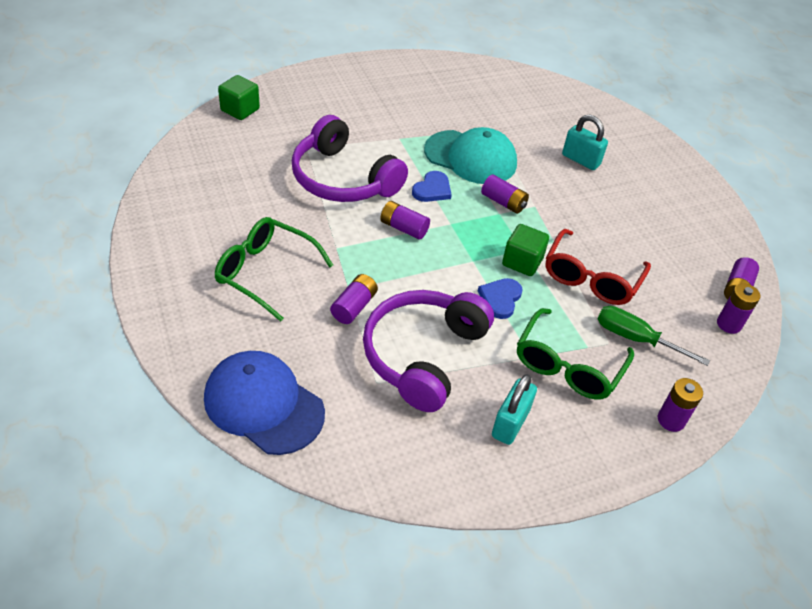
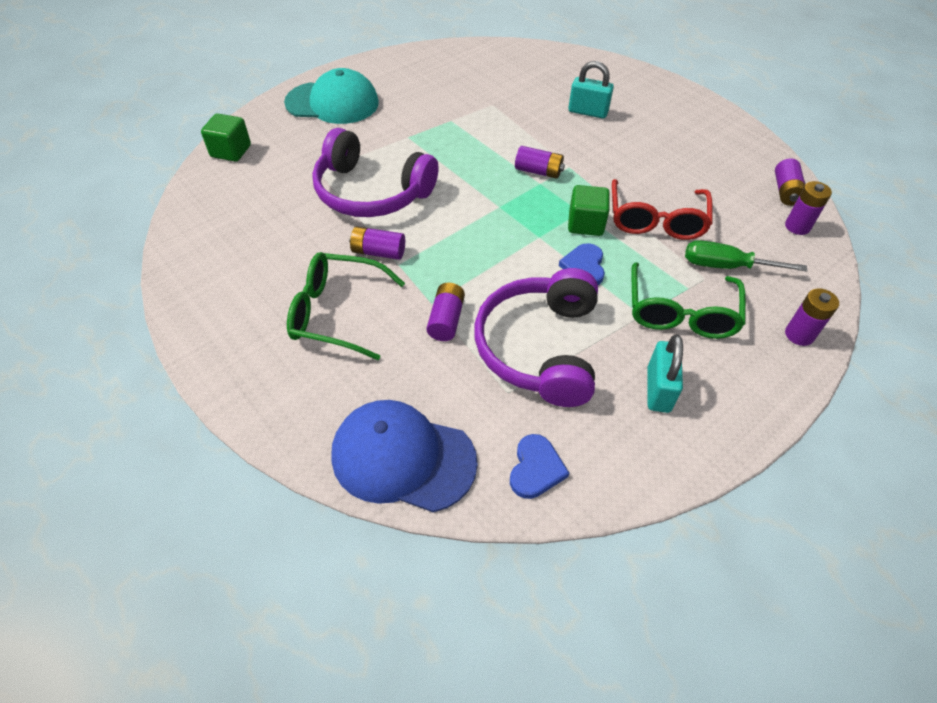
camera: 15 degrees left, 5 degrees up
purple battery [380,201,430,240] -> purple battery moved to [349,226,405,260]
blue heart [412,171,452,202] -> blue heart moved to [510,434,569,499]
turquoise cap [424,127,517,184] -> turquoise cap moved to [284,68,379,124]

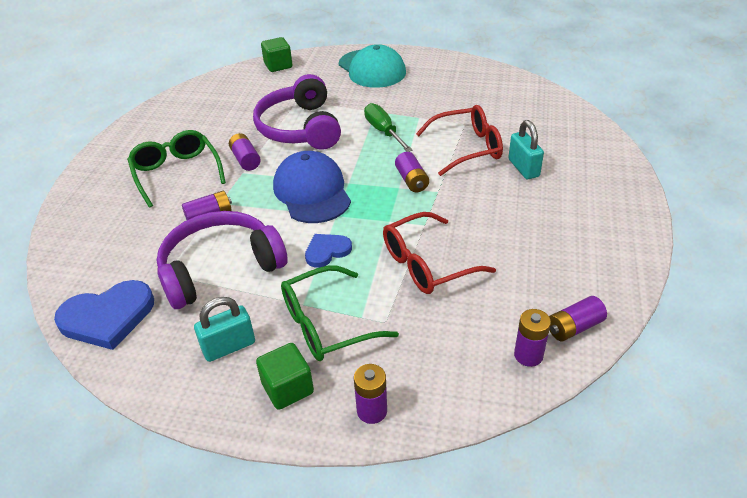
camera: 55 degrees right, 10 degrees down
blue cap [331,400,478,512] -> blue cap moved to [273,151,351,223]
blue heart [510,434,569,499] -> blue heart [54,280,154,350], size x1.73
green cube [568,185,610,236] -> green cube moved to [256,343,314,410]
green screwdriver [685,240,808,272] -> green screwdriver moved to [364,103,413,152]
none -> red glasses [416,105,503,176]

